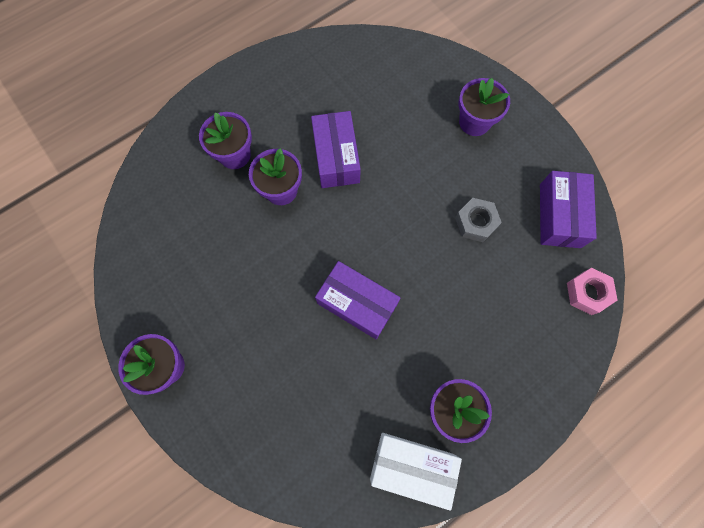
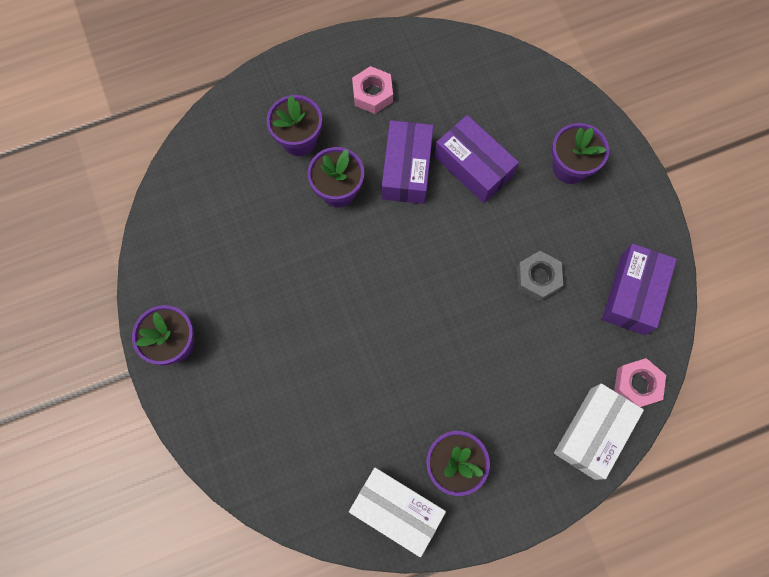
camera: 15 degrees right, 0 degrees up
purple box [315,261,400,339] -> purple box moved to [434,115,519,203]
none -> pink nut [352,66,393,114]
none -> white box [554,383,644,480]

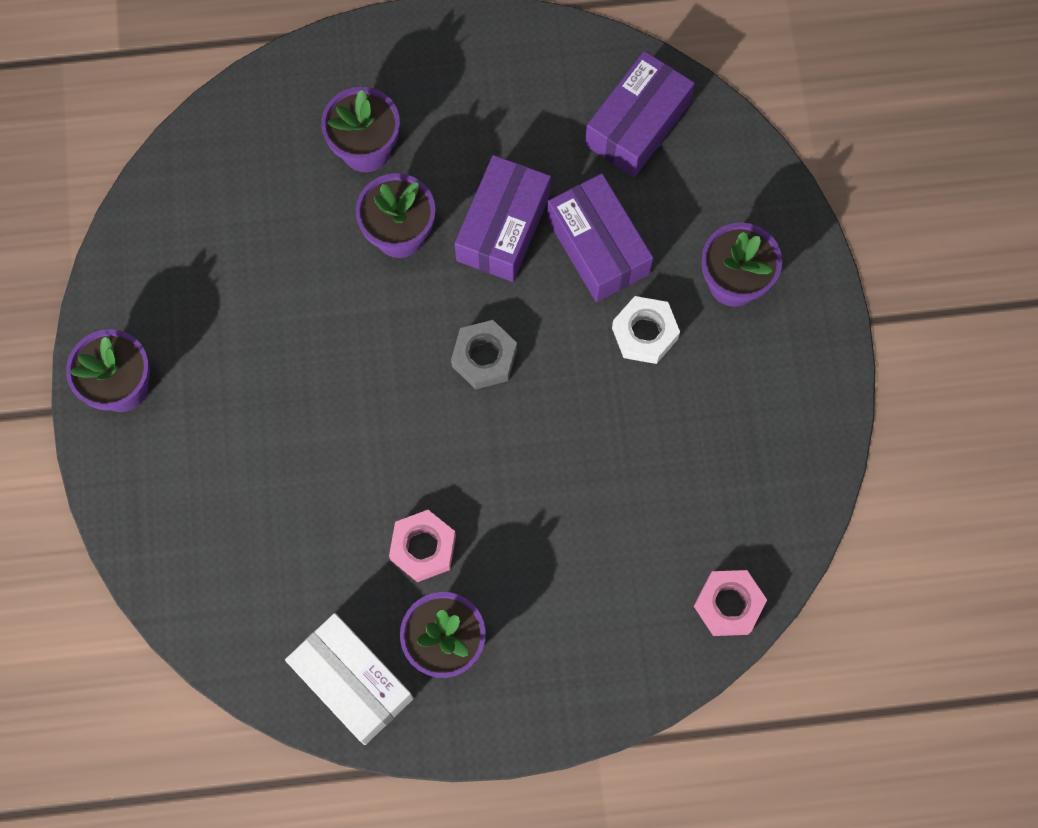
camera: 15 degrees right, 0 degrees up
pink nut [352,66,393,114] -> pink nut moved to [389,510,456,582]
grey nut [517,251,563,301] -> grey nut moved to [451,320,517,389]
white box [554,383,644,480] -> none
purple box [602,244,677,335] -> purple box moved to [585,51,695,177]
none -> white nut [612,296,680,364]

